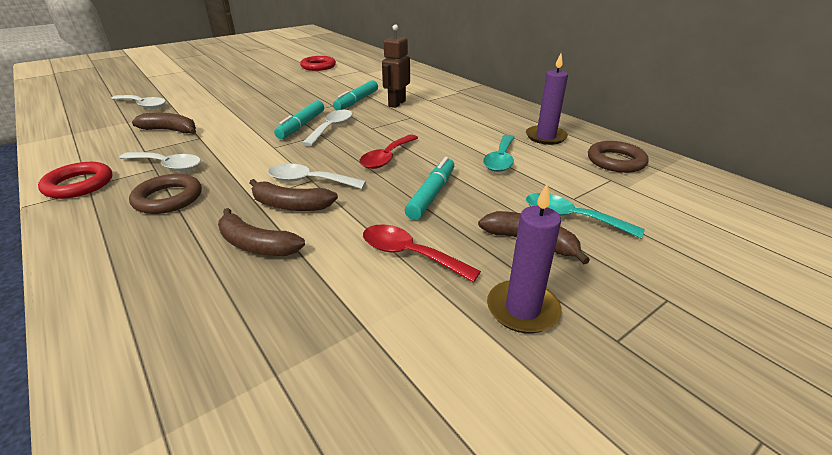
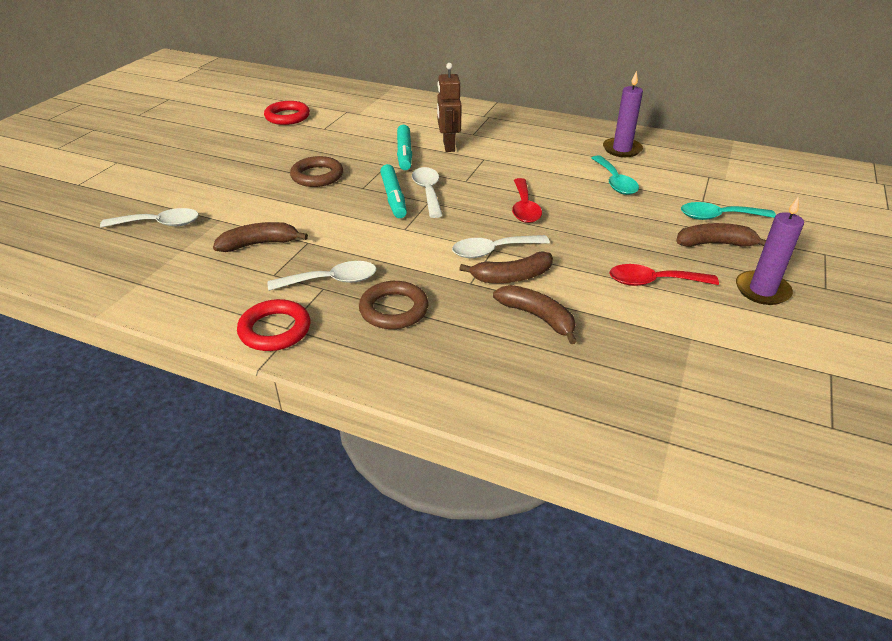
camera: 30 degrees left, 5 degrees up
brown banana [218,208,305,256] -> brown banana turned 135 degrees counterclockwise [493,285,577,344]
turquoise marker [405,157,454,220] -> none
brown ring [588,141,649,173] -> brown ring moved to [290,156,343,187]

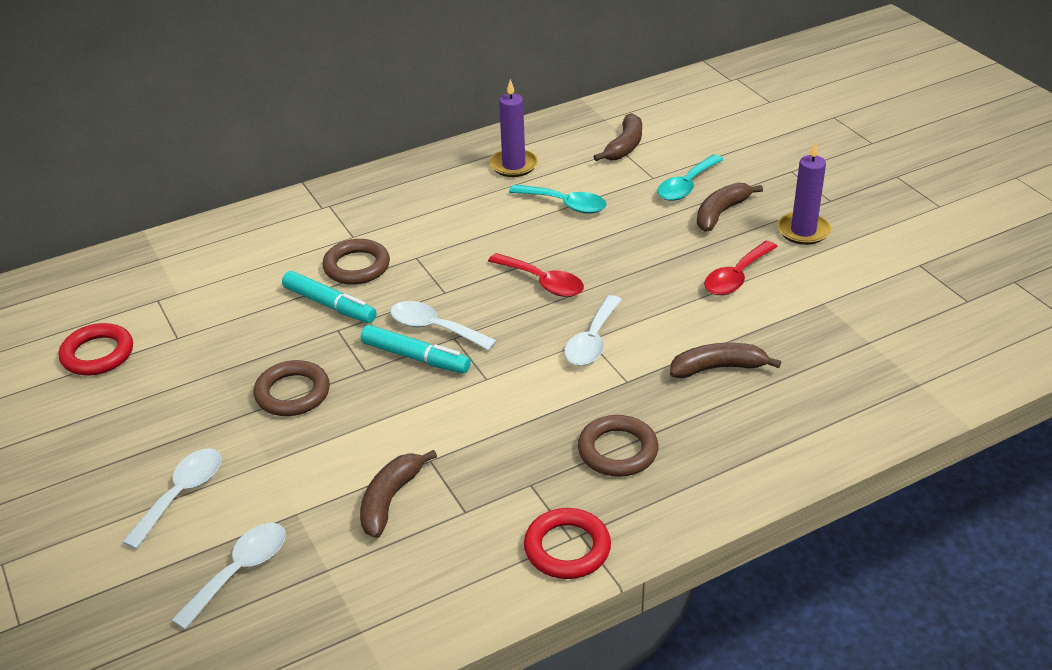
camera: 50 degrees left, 0 degrees up
white spoon [268,261,376,291] -> white spoon moved to [122,448,221,549]
brown robot [437,63,462,152] -> brown ring [322,239,390,285]
brown banana [459,252,553,283] -> brown banana moved to [593,113,642,161]

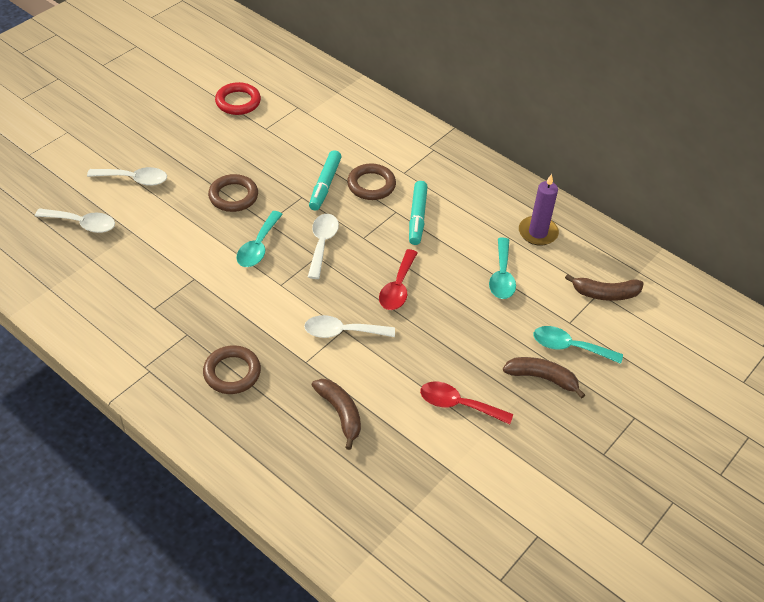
camera: 65 degrees right, 10 degrees up
brown banana [360,450,437,538] -> none
turquoise marker [361,325,471,373] -> turquoise marker moved to [409,181,428,245]
red ring [524,508,611,579] -> none
purple candle [777,141,831,245] -> none
none -> turquoise spoon [236,211,283,267]

